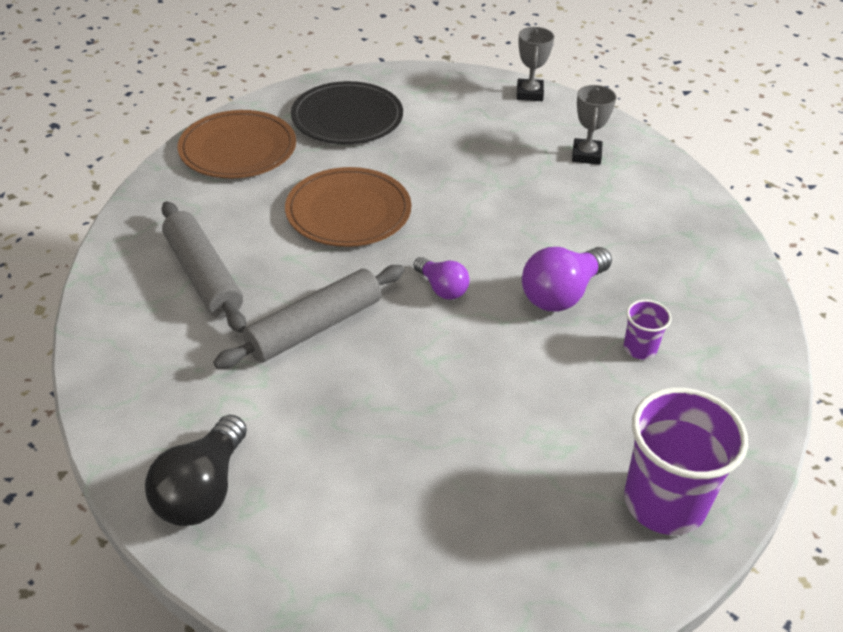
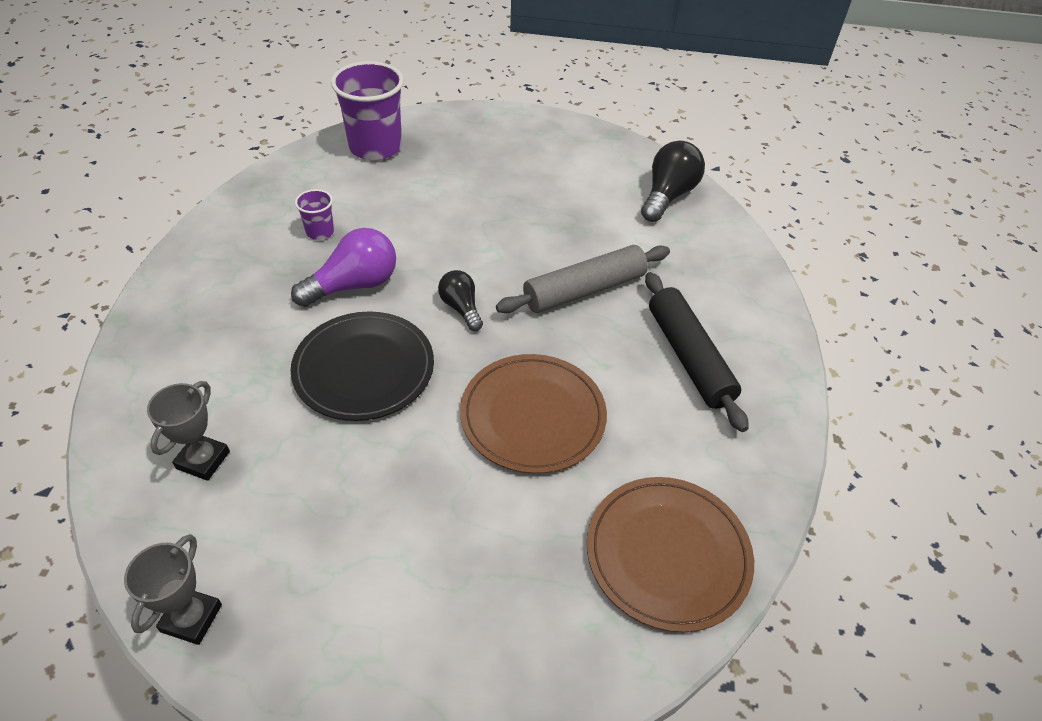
camera: 170 degrees left, 5 degrees up
grey rolling pin [161,201,246,333] -> black rolling pin [645,272,749,432]
black plate [291,81,403,144] -> black plate moved to [290,311,434,421]
purple light bulb [414,257,470,300] -> black light bulb [438,270,483,331]

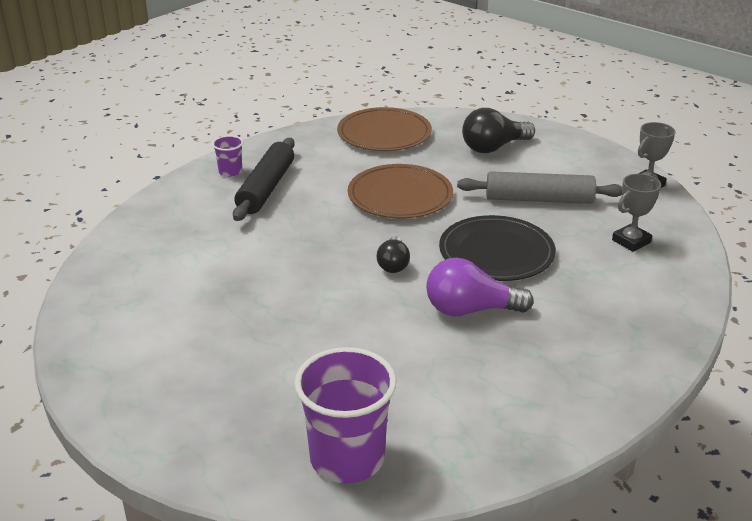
camera: 145 degrees left, 15 degrees down
purple cup [295,189,334,240] -> purple cup moved to [212,135,243,177]
grey rolling pin [496,245,670,313] -> grey rolling pin moved to [457,171,622,204]
black light bulb [641,141,705,222] -> black light bulb moved to [462,108,535,153]

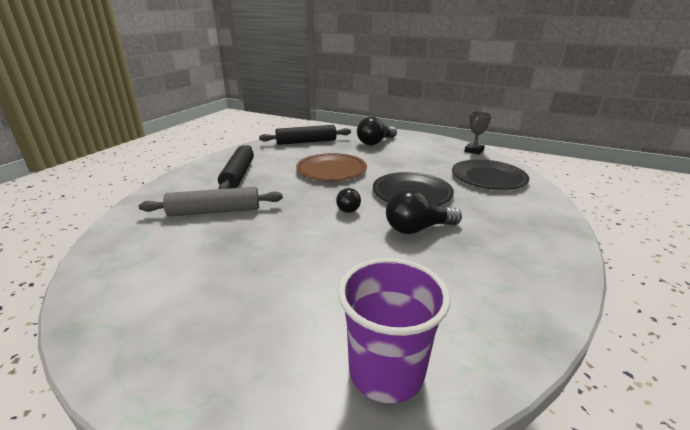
camera: 15 degrees left, 5 degrees down
purple cup [212,135,243,177] -> none
brown plate [337,107,432,151] -> black rolling pin [259,125,351,145]
purple light bulb [426,258,534,316] -> black light bulb [386,189,462,234]
grey rolling pin [457,171,622,204] -> grey rolling pin moved to [139,187,283,217]
grey trophy [612,174,661,252] -> black plate [452,159,529,190]

